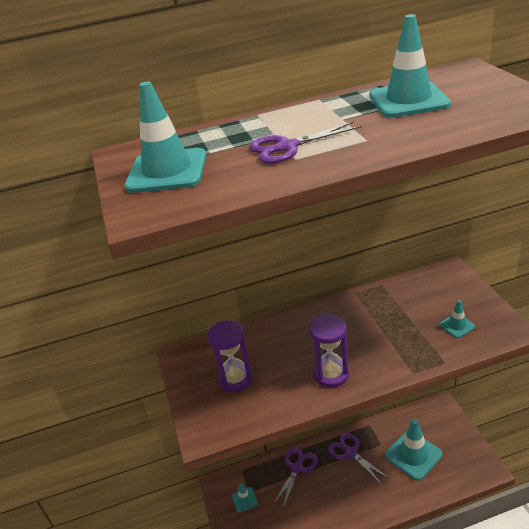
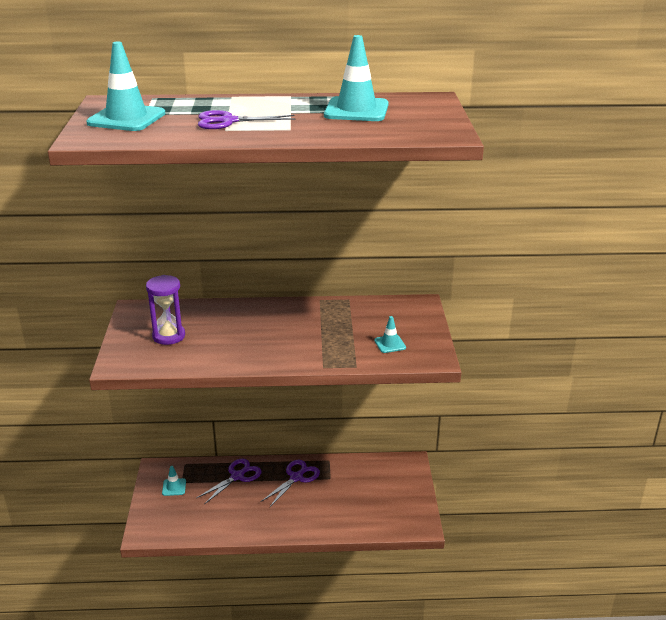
camera: 10 degrees right, 5 degrees down
purple hourglass [309,314,349,388] -> none
purple scissors [328,433,390,485] -> purple scissors turned 60 degrees clockwise [261,460,320,507]
turquoise traffic cone [385,419,443,481] -> none

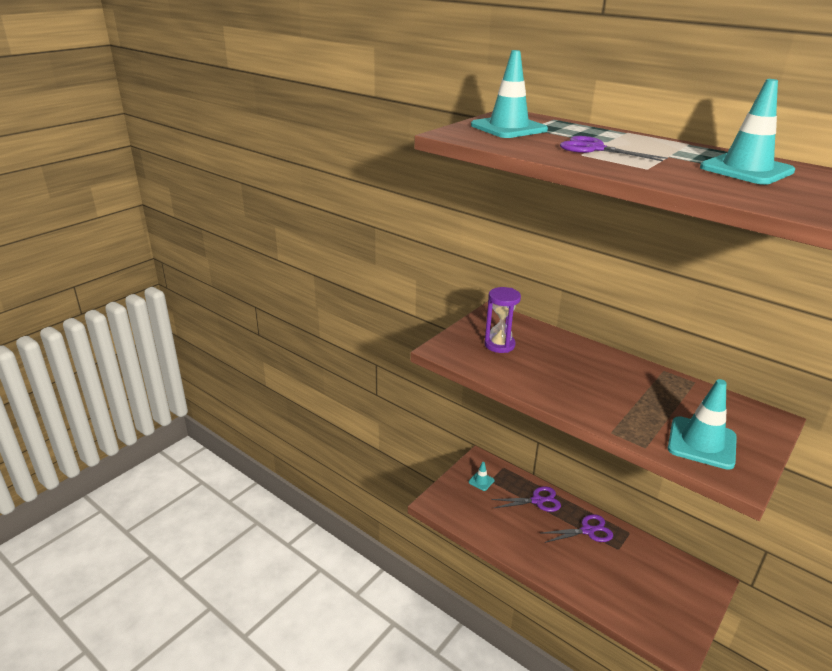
camera: 40 degrees right, 0 degrees up
turquoise traffic cone [374,316,406,353] -> turquoise traffic cone [668,379,737,470], size x2.04

